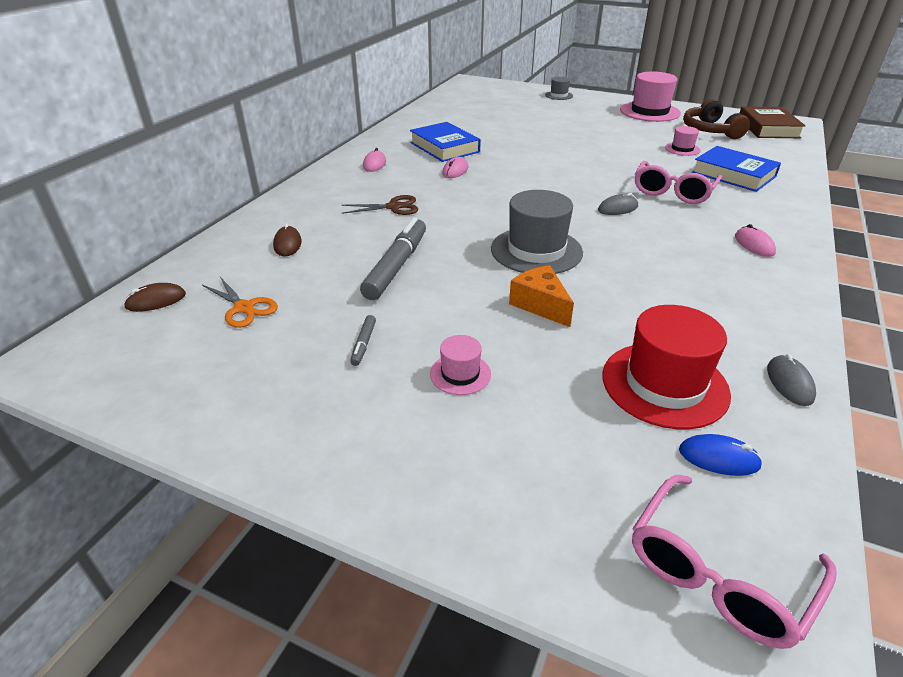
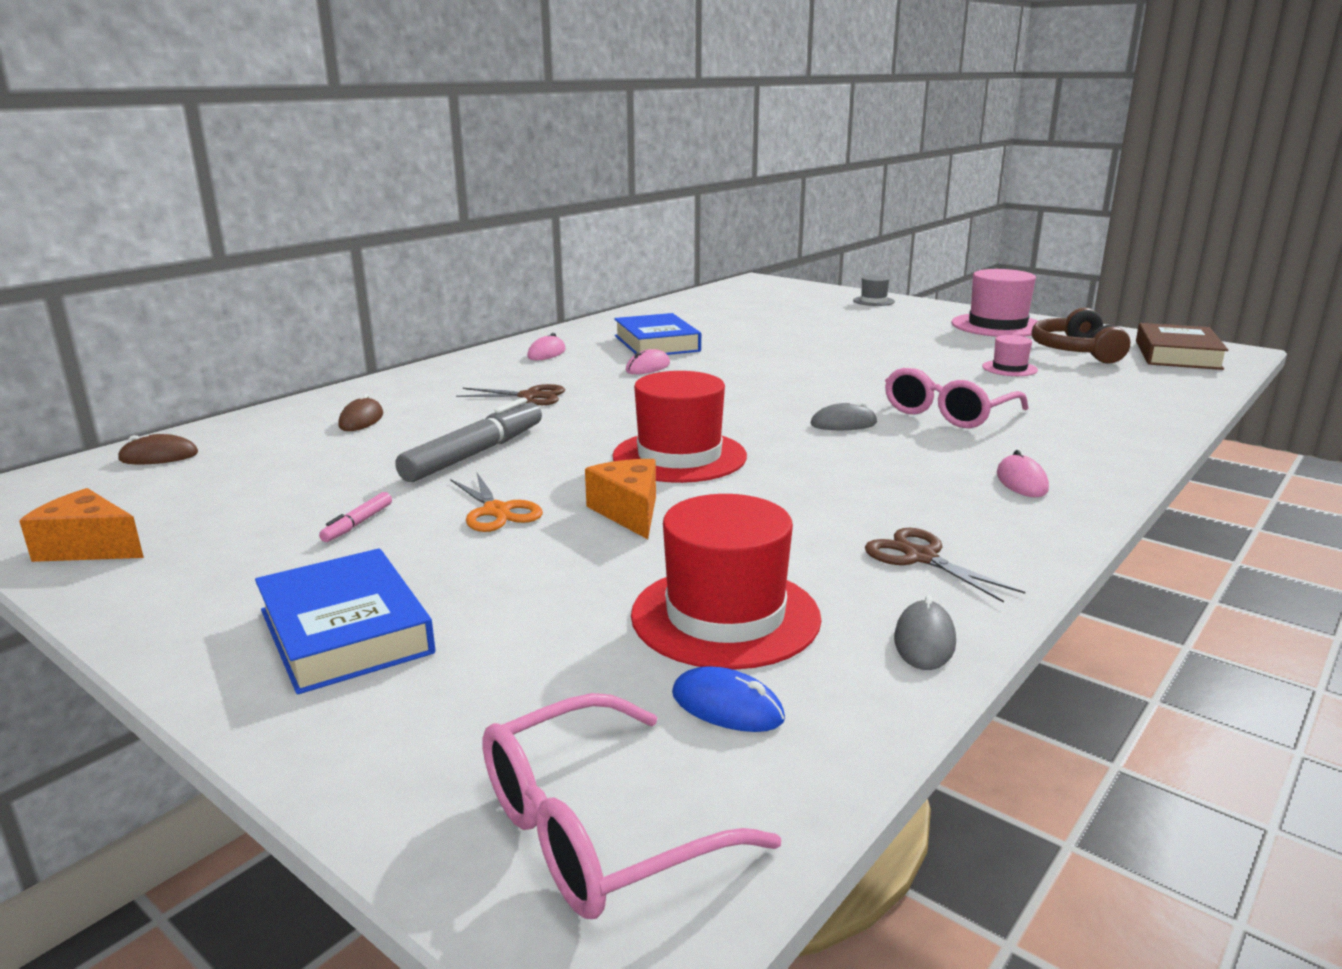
camera: 15 degrees right, 15 degrees down
orange scissors [202,277,278,328] -> orange scissors moved to [450,473,543,532]
grey marker [350,315,376,366] -> pink marker [319,492,392,542]
pink hat [430,335,491,395] -> none
grey hat [491,190,583,274] -> red hat [612,371,747,483]
blue book [692,146,781,192] -> blue book moved to [255,548,435,695]
none -> orange cheese [19,488,144,562]
none -> brown scissors [865,528,1025,603]

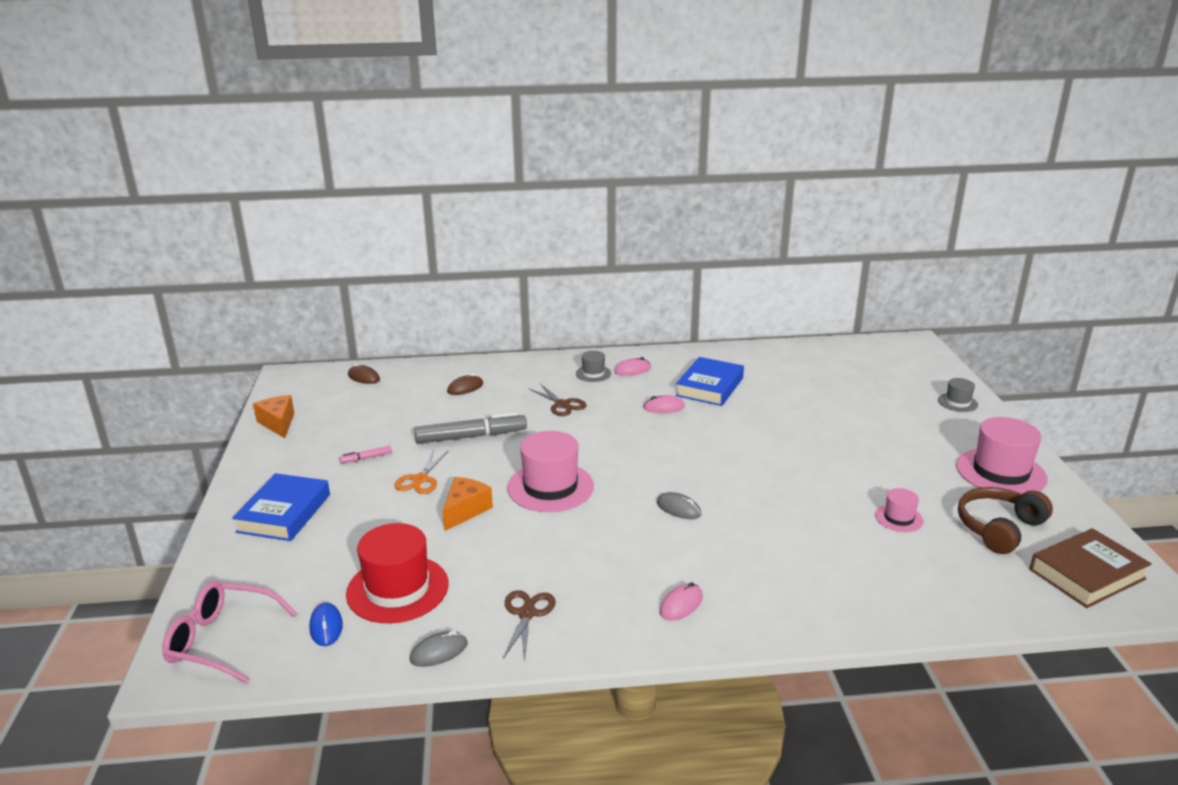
camera: 45 degrees right, 5 degrees up
red hat [612,371,747,483] -> pink hat [507,431,594,512]
pink glasses [885,368,1028,428] -> none
none -> grey hat [576,351,611,382]

